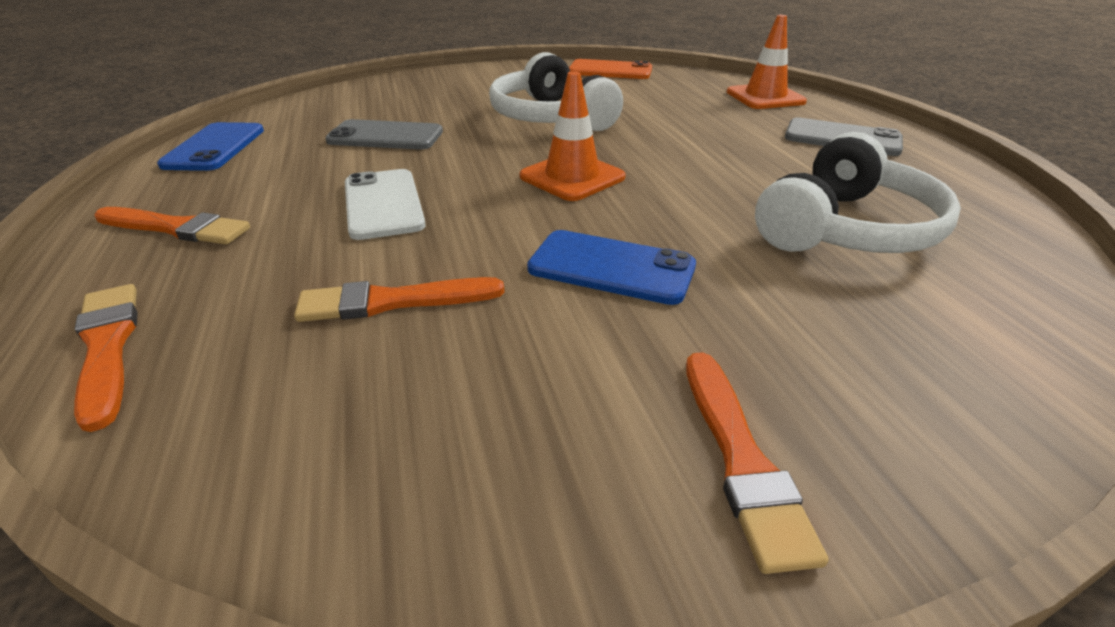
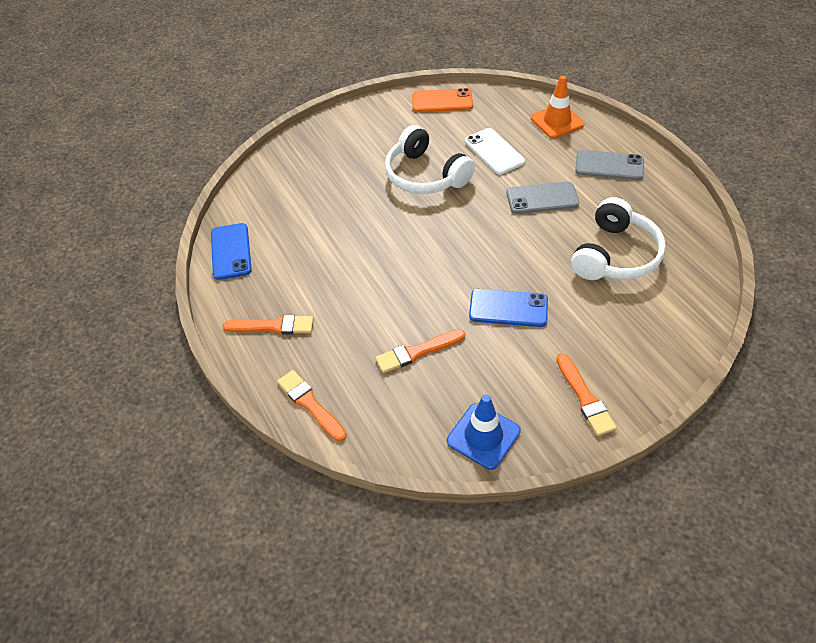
camera: 10 degrees left, 15 degrees up
grey phone [325,119,443,150] -> grey phone moved to [507,182,579,214]
white phone [345,169,426,240] -> white phone moved to [465,128,525,174]
orange traffic cone [519,71,626,201] -> none
none -> blue traffic cone [447,394,521,470]

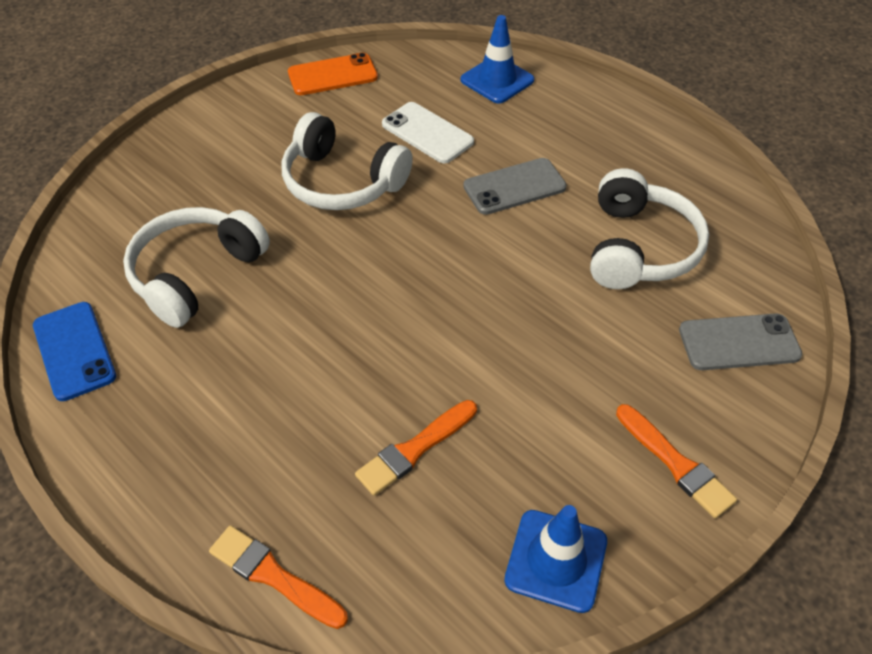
camera: 20 degrees left, 0 degrees up
orange brush [222,315,314,334] -> none
blue phone [469,289,548,327] -> none
orange traffic cone [531,76,585,139] -> blue traffic cone [460,15,534,103]
grey phone [575,150,644,180] -> grey phone moved to [679,313,802,370]
none -> white headphones [123,207,270,328]

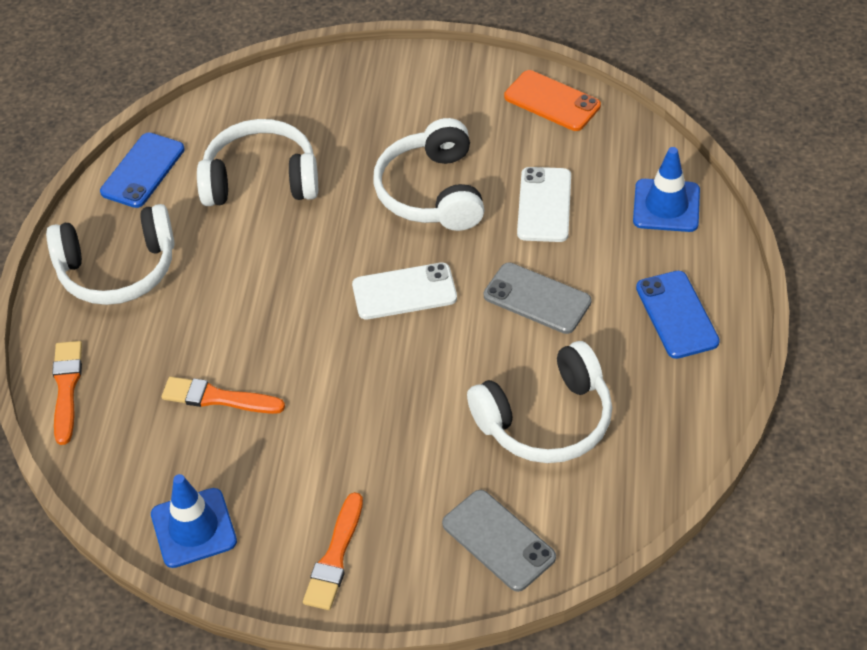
camera: 55 degrees right, 0 degrees up
none -> white headphones [46,204,175,305]
none -> white phone [352,263,457,319]
none -> blue phone [636,271,720,359]

